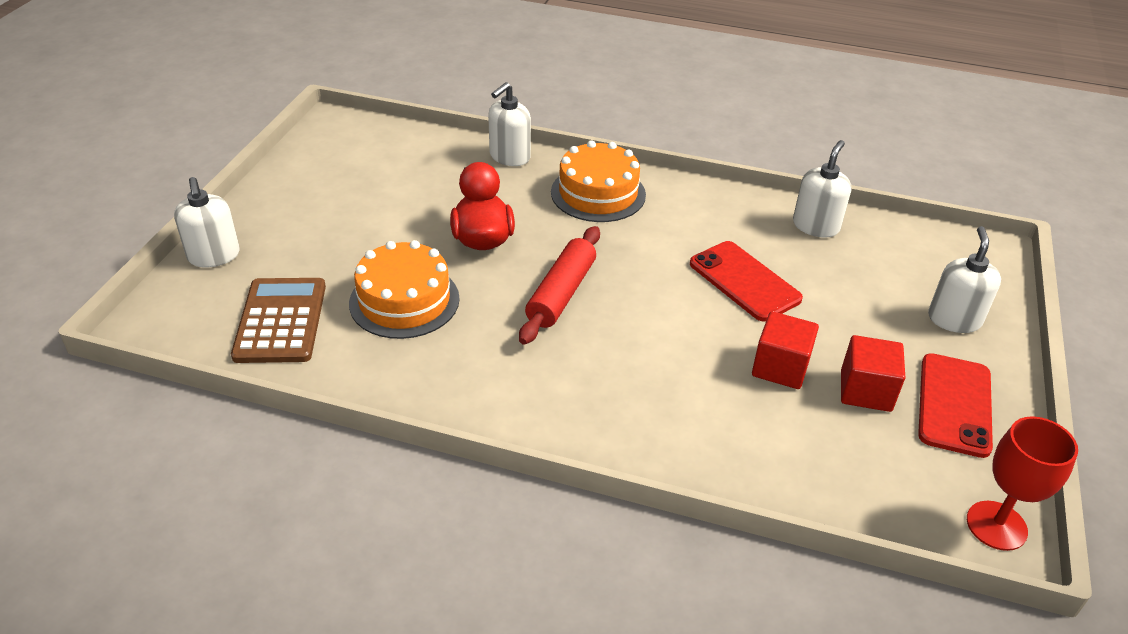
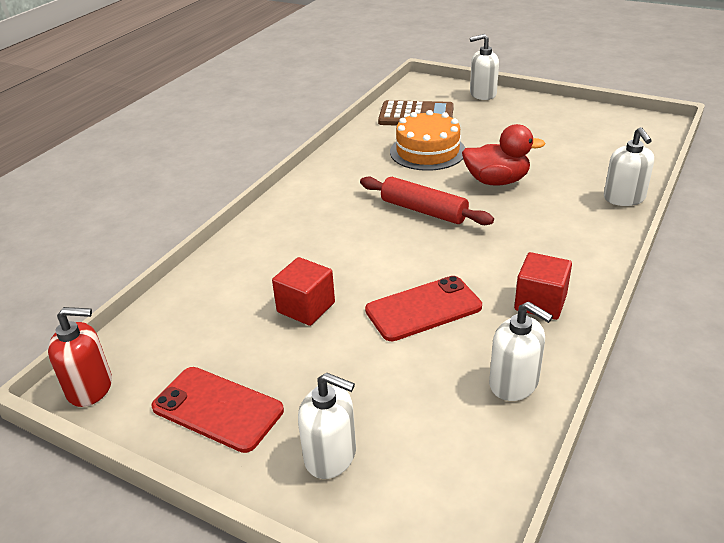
camera: 105 degrees right, 5 degrees down
white soap dispenser [488,82,531,166] -> white soap dispenser turned 150 degrees counterclockwise [604,127,654,206]
orange cake [551,140,646,222] -> none
red cube [841,335,905,412] -> red cube moved to [514,252,572,320]
red goblet [967,416,1078,551] -> red soap dispenser [48,307,112,407]

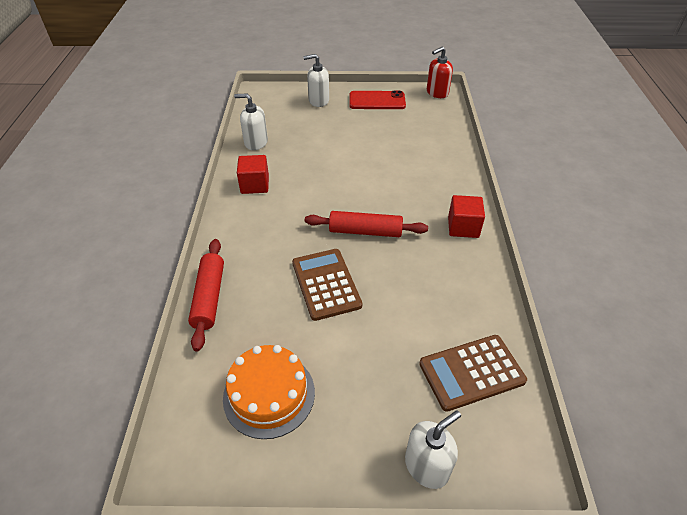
camera: 150 degrees right, 10 degrees up
red cube [272,257,335,326] -> red cube moved to [448,195,485,238]
red phone [365,276,482,341] -> none
orange cake [390,110,465,171] -> orange cake moved to [223,345,315,439]
red duck [462,124,545,186] -> brown calculator [292,249,362,321]
white soap dispenser [604,127,654,206] -> red rolling pin [188,239,224,351]

